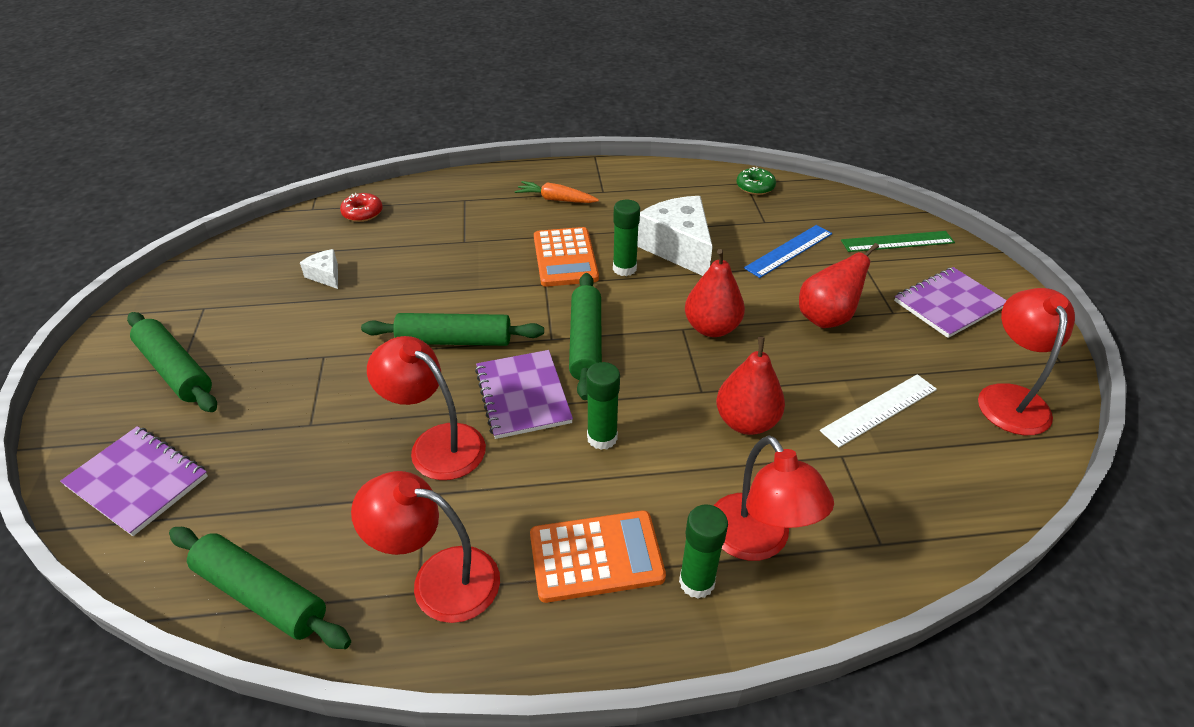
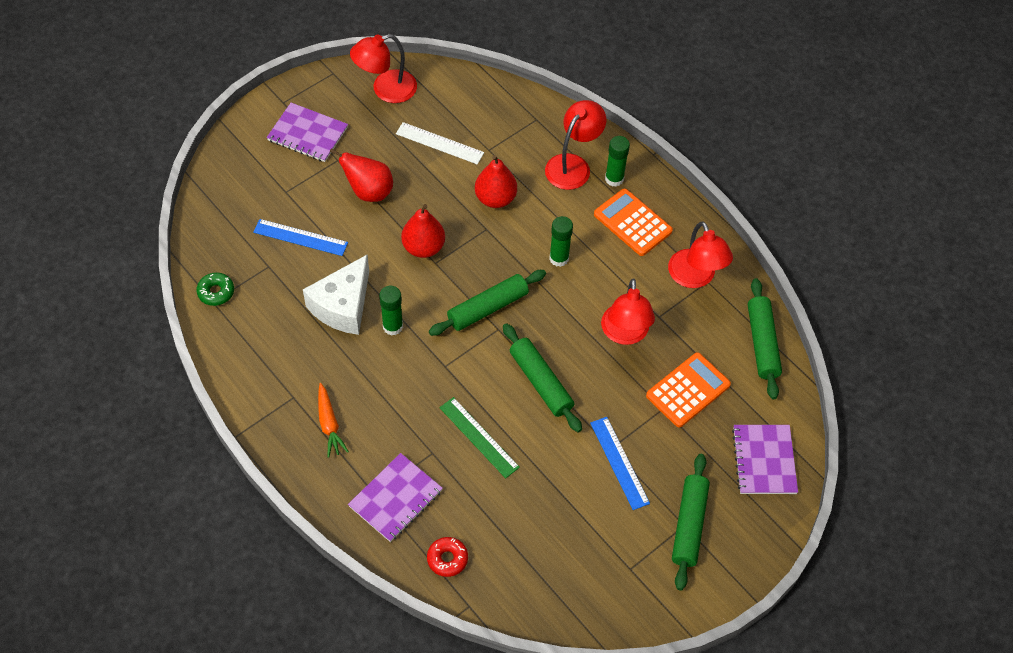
camera: 125 degrees left, 15 degrees up
white cheese [300,249,338,289] -> none
purple notebook [475,350,573,439] -> purple notebook moved to [348,453,443,542]
orange calculator [534,227,599,287] -> orange calculator moved to [646,352,731,428]
green ruler [841,231,955,252] -> green ruler moved to [440,397,520,478]
none -> blue ruler [590,417,650,510]

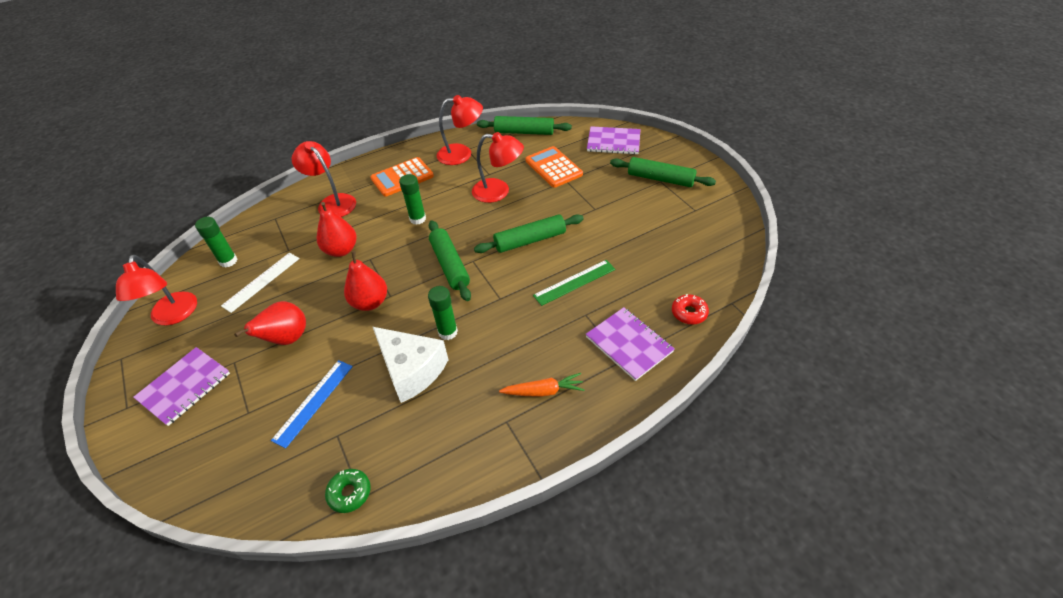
camera: 75 degrees left, 10 degrees down
blue ruler [590,417,650,510] -> none
green glue stick [605,136,630,187] -> green glue stick moved to [195,217,237,268]

